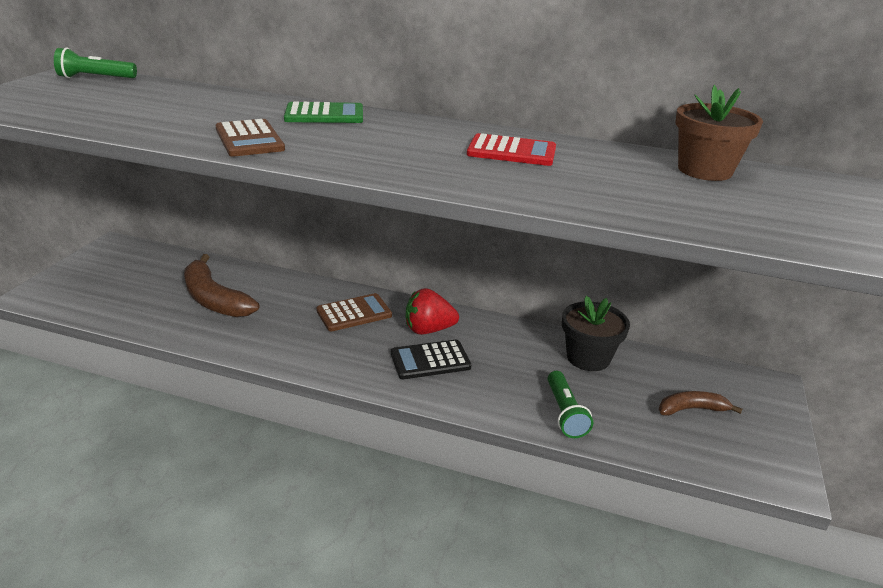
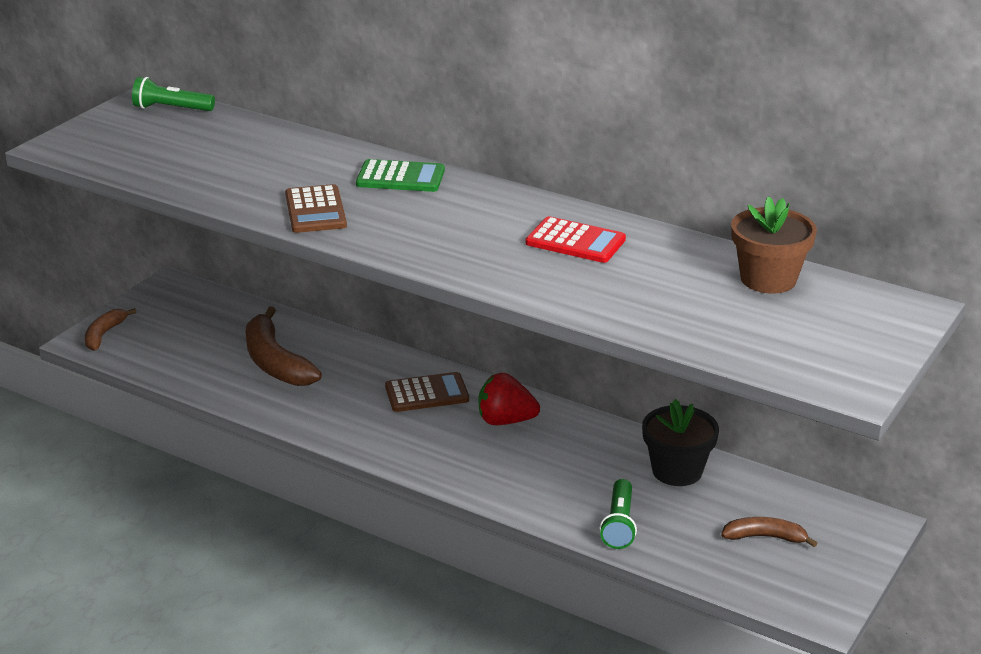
camera: 15 degrees right, 0 degrees up
black calculator [391,340,471,379] -> none
none -> brown banana [85,308,136,351]

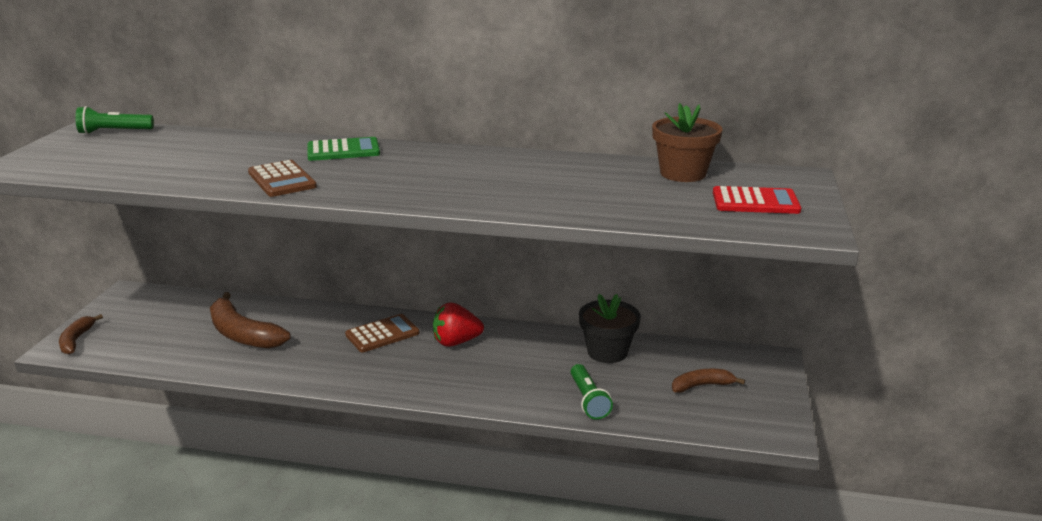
camera: 20 degrees left, 5 degrees down
red calculator [526,216,626,263] -> red calculator moved to [713,186,801,214]

